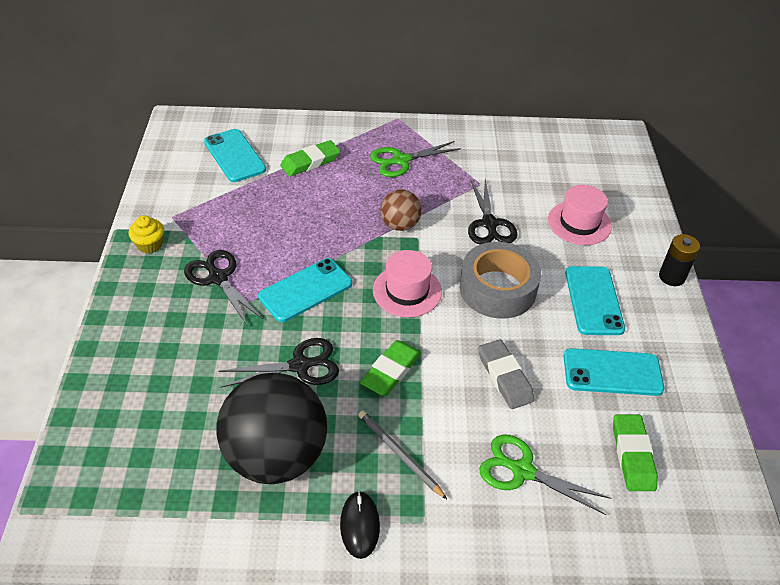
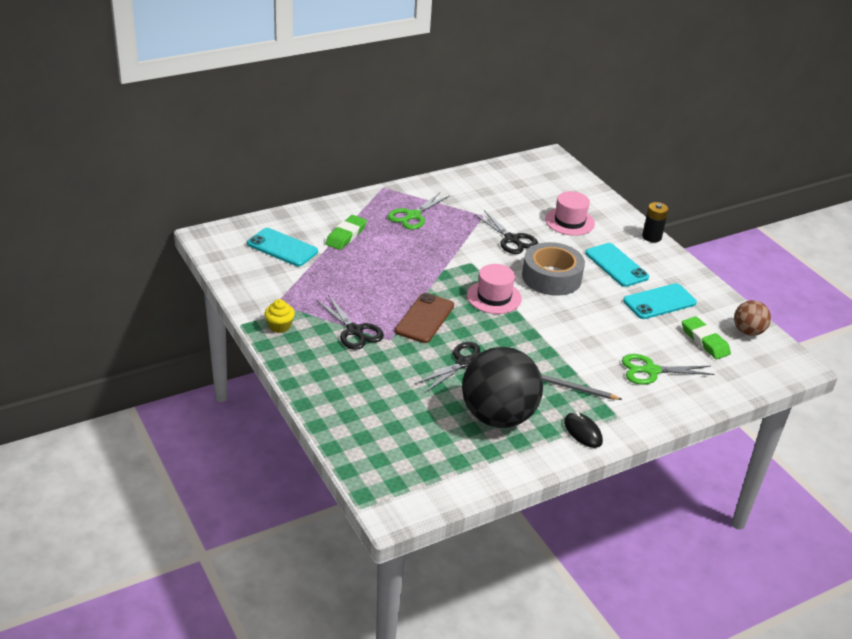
camera: 30 degrees left, 10 degrees down
black scissors [184,250,263,325] -> black scissors turned 150 degrees counterclockwise [317,295,384,350]
turquoise phone [258,258,352,322] -> brown phone [395,293,454,343]
green eraser [360,340,421,396] -> none
brown ball [380,189,422,231] -> brown ball moved to [734,300,771,336]
grey eraser [478,339,535,409] -> none

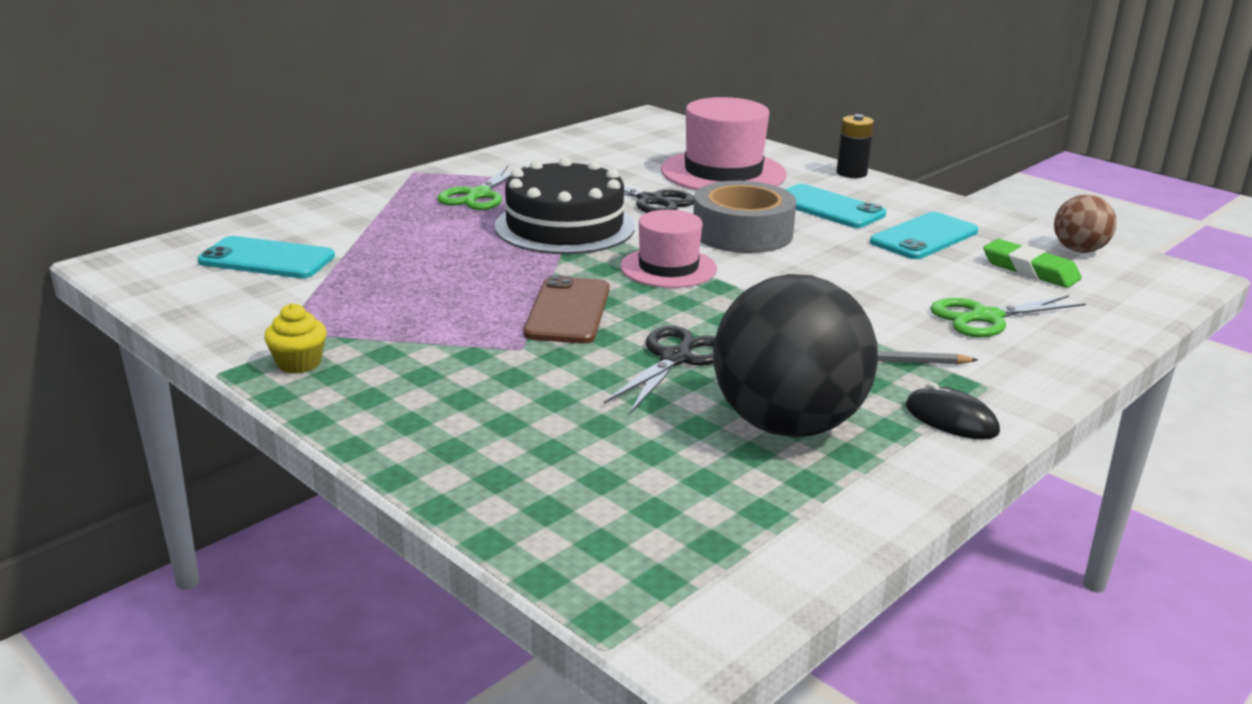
camera: 15 degrees left, 10 degrees down
black scissors [317,295,384,350] -> none
green eraser [325,215,367,250] -> none
pink hat [545,191,595,236] -> pink hat [661,97,787,190], size x1.59
none -> black cake [494,157,635,254]

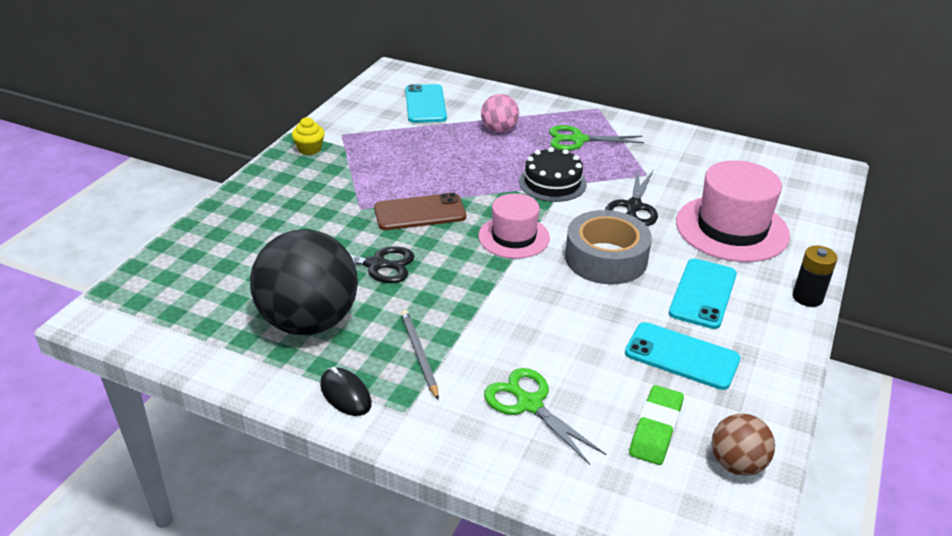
camera: 70 degrees right, 10 degrees up
black cake [494,157,635,254] -> black cake [519,147,587,202], size x0.66
black mouse [906,383,1000,440] -> black mouse turned 60 degrees counterclockwise [320,367,372,416]
none -> pink ball [481,94,519,133]

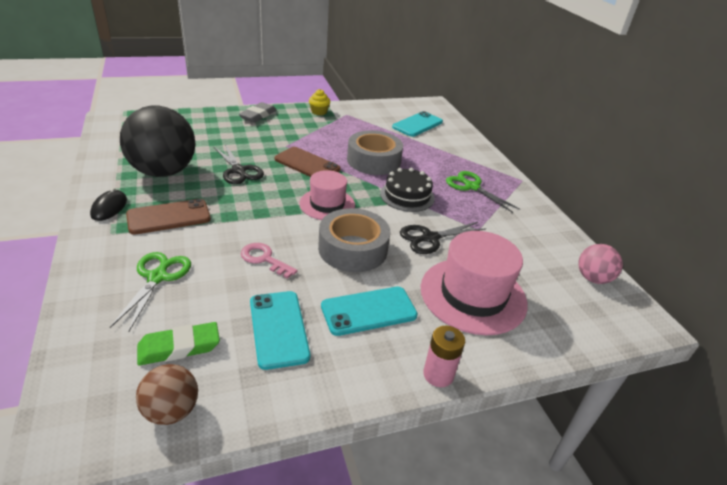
camera: 45 degrees right, 0 degrees up
grey pencil [401,310,439,400] -> brown phone [126,198,211,235]
pink ball [481,94,519,133] -> pink ball moved to [578,244,623,284]
black battery [793,246,837,307] -> pink battery [423,325,465,387]
none -> grey eraser [239,102,276,123]
none -> pink key [241,243,298,279]
none -> grey tape [347,130,403,175]

